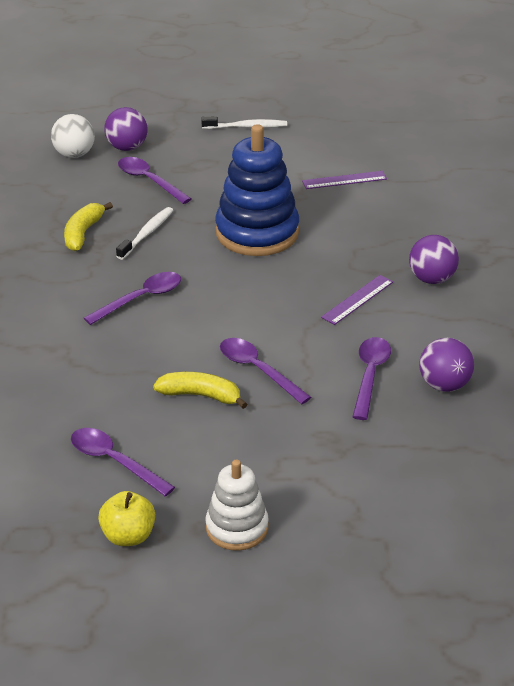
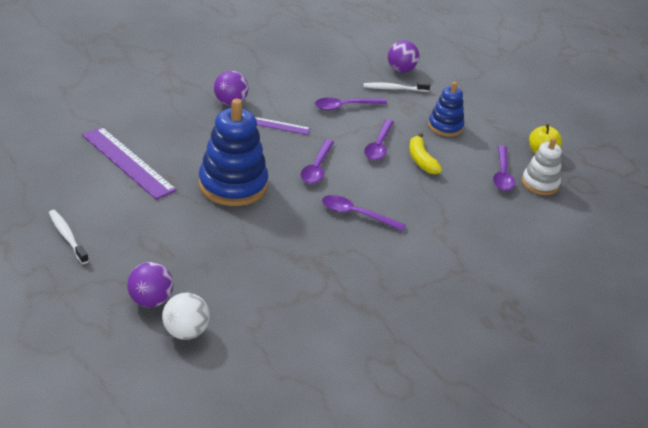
camera: 125 degrees left, 0 degrees up
yellow banana [64,202,113,251] -> none
white toothbrush [116,207,173,260] -> white toothbrush moved to [363,82,430,92]
purple spoon [118,157,192,204] -> purple spoon moved to [300,139,334,184]
white stacking toy [206,460,269,551] -> white stacking toy moved to [522,138,562,195]
purple ruler [302,171,387,189] -> purple ruler [82,127,177,200], size x1.82
purple ball [419,338,474,392] -> purple ball moved to [388,40,419,73]
none -> blue stacking toy [428,82,464,137]

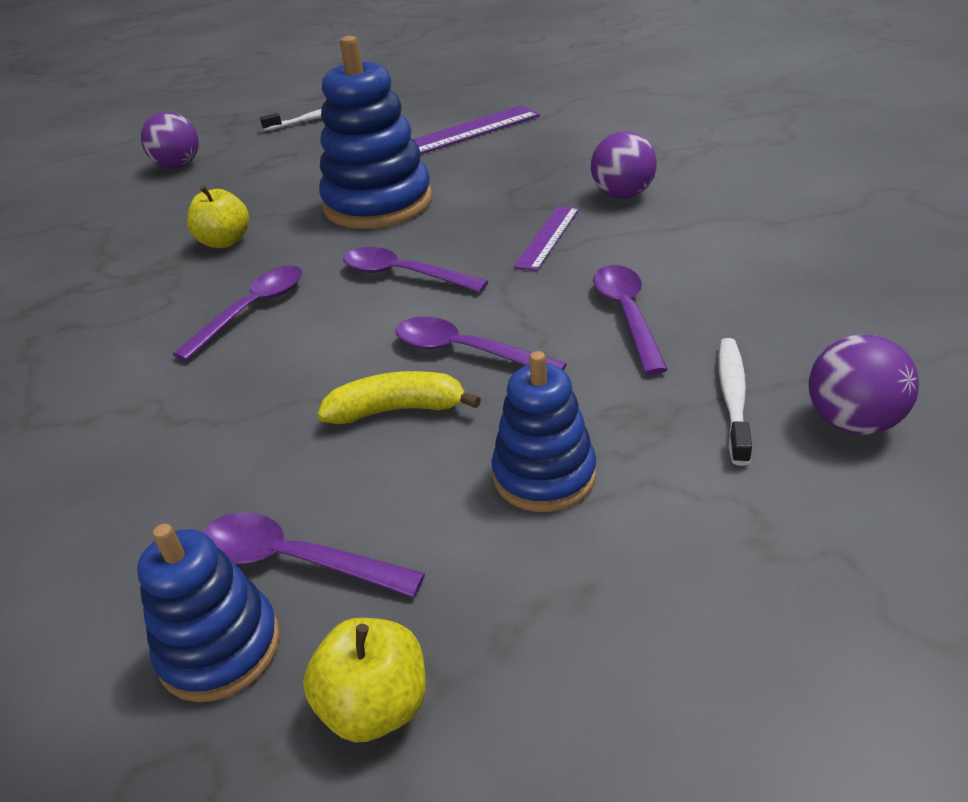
camera: 110 degrees right, 0 degrees up
white ball [162,293,210,340] -> none
white stacking toy [522,138,562,195] -> blue stacking toy [137,523,280,702]
none -> yellow apple [187,186,249,248]

